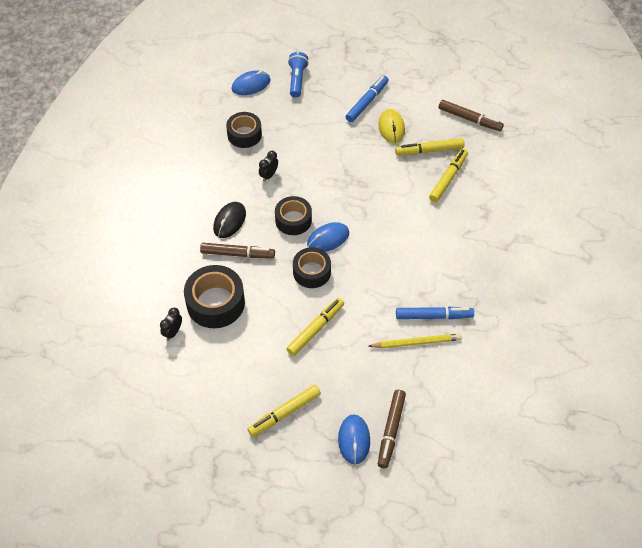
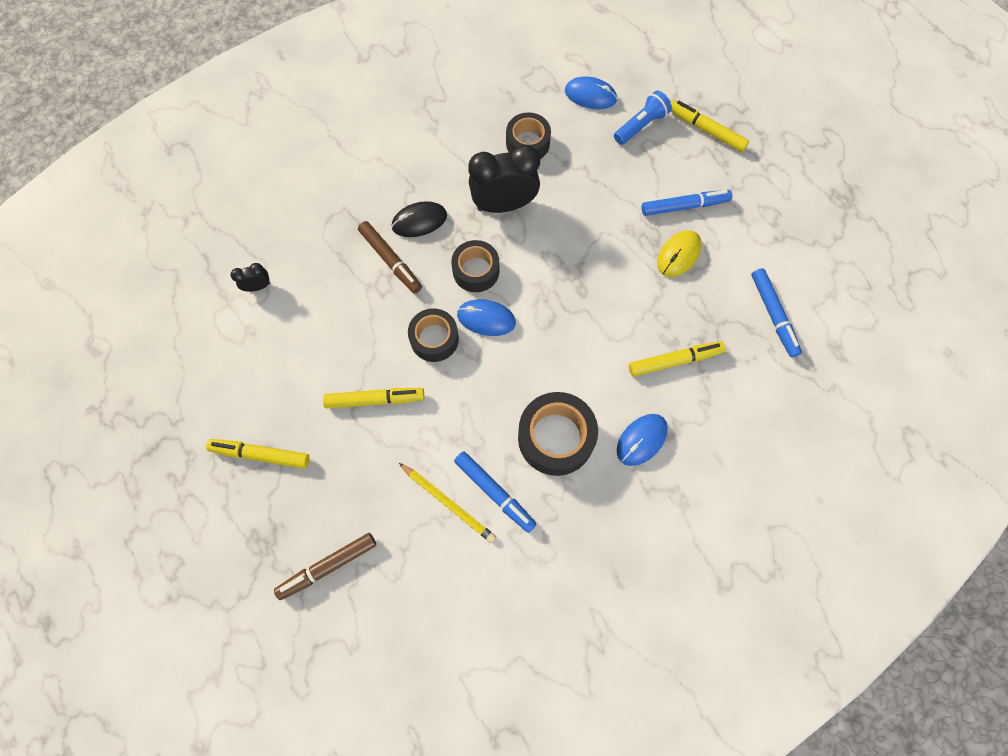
camera: 45 degrees right, 15 degrees up
black tape [184,265,245,328] -> black tape moved to [518,392,598,476]
black clock [259,151,278,182] -> black clock [468,145,540,213], size x2.21
blue mouse [338,414,370,465] -> blue mouse moved to [617,414,668,466]
yellow marker [395,138,464,156] -> yellow marker moved to [671,100,749,152]
brown marker [439,100,504,131] -> blue marker [751,268,802,357]

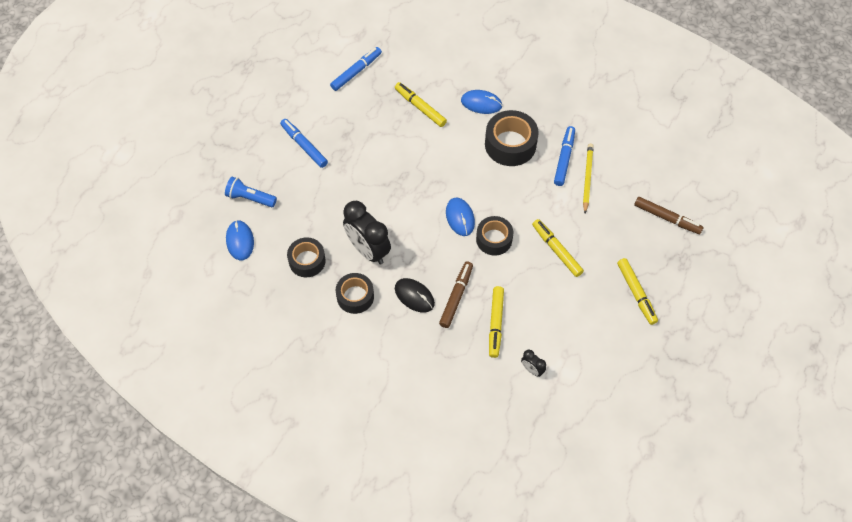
camera: 120 degrees left, 10 degrees down
black tape [451,240,499,292] -> black tape moved to [336,273,374,314]
yellow mouse [657,230,702,277] -> none
yellow marker [671,100,749,152] -> yellow marker moved to [489,286,504,358]

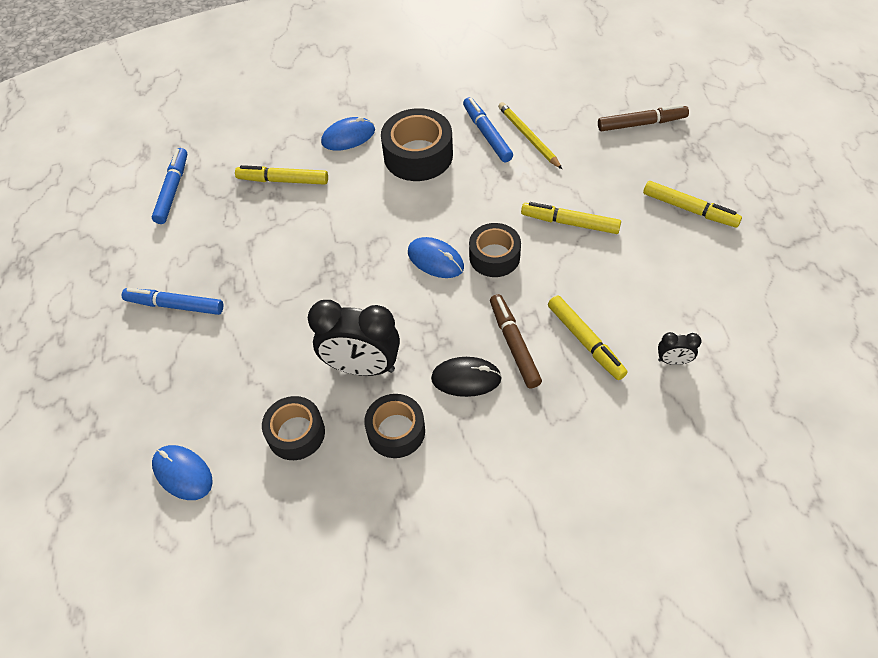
camera: 35 degrees left, 5 degrees down
blue flashlight [225,177,277,207] -> none

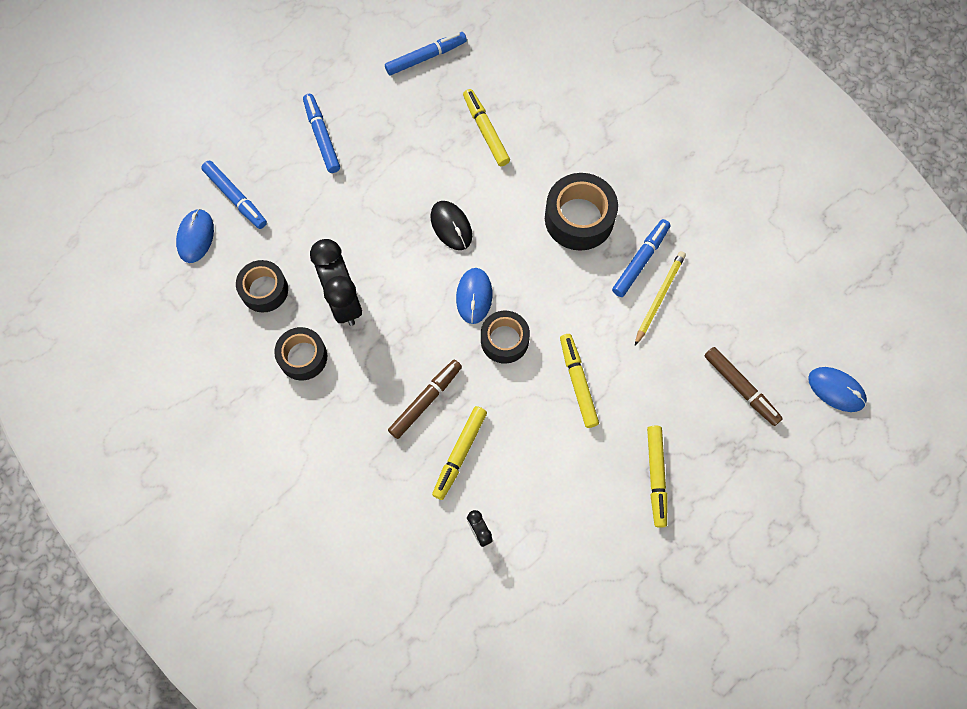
camera: 55 degrees right, 15 degrees up
blue mouse [321,117,375,151] -> blue mouse moved to [808,367,867,412]
black mouse [431,357,502,397] -> black mouse moved to [430,201,472,250]
none -> blue marker [201,161,267,229]

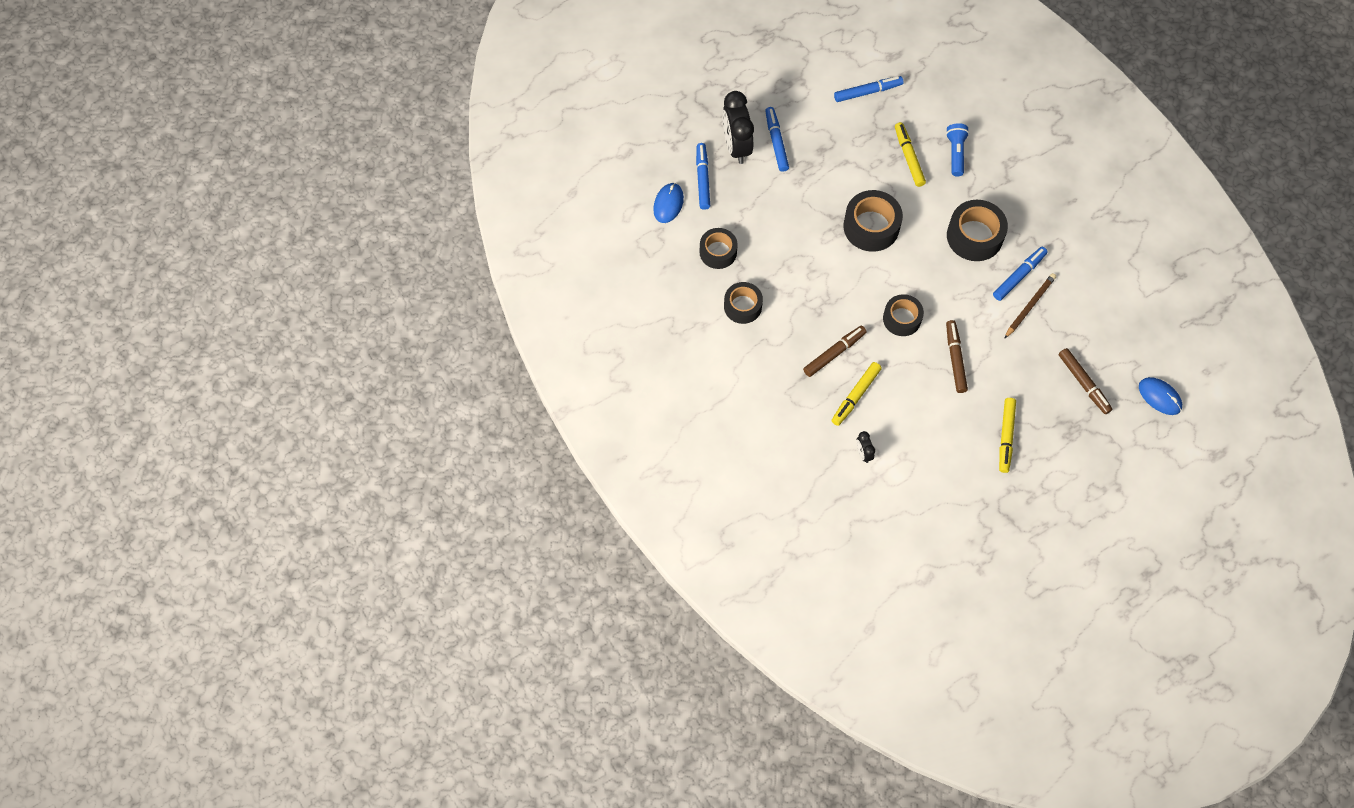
camera: 10 degrees right, 5 degrees down
blue marker [201,161,267,229] -> blue marker turned 150 degrees counterclockwise [696,143,710,210]
black clock [310,239,362,326] -> black clock moved to [722,91,754,164]
black mouse [430,201,472,250] -> black tape [843,190,903,252]
blue mouse [456,268,492,324] -> none
yellow marker [560,334,599,428] -> brown marker [946,320,968,393]
yellow pencil [635,251,686,345] -> brown pencil [1004,273,1056,339]
none -> blue flashlight [946,123,969,176]

